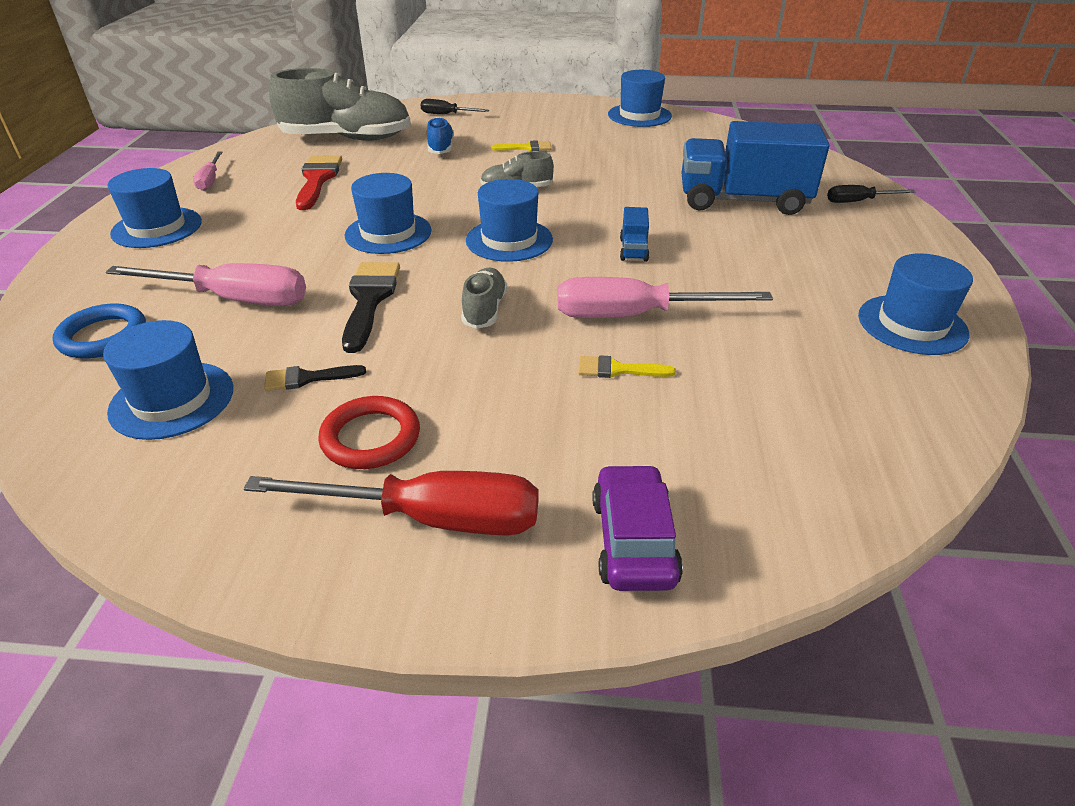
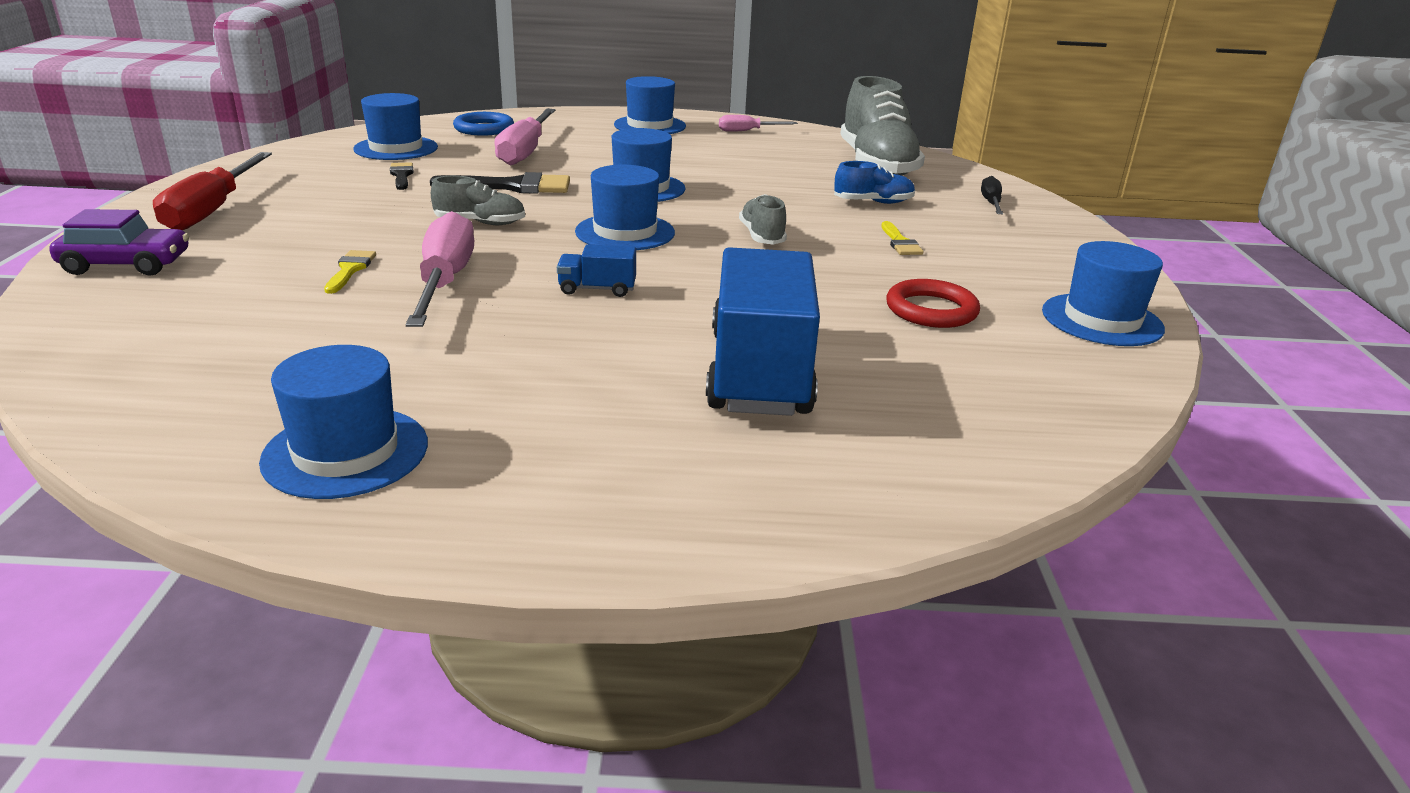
camera: 85 degrees right, 10 degrees down
red brush [296,155,342,210] -> none
red ring [318,396,420,469] -> red ring moved to [886,279,980,328]
black screwdriver [827,185,916,203] -> none

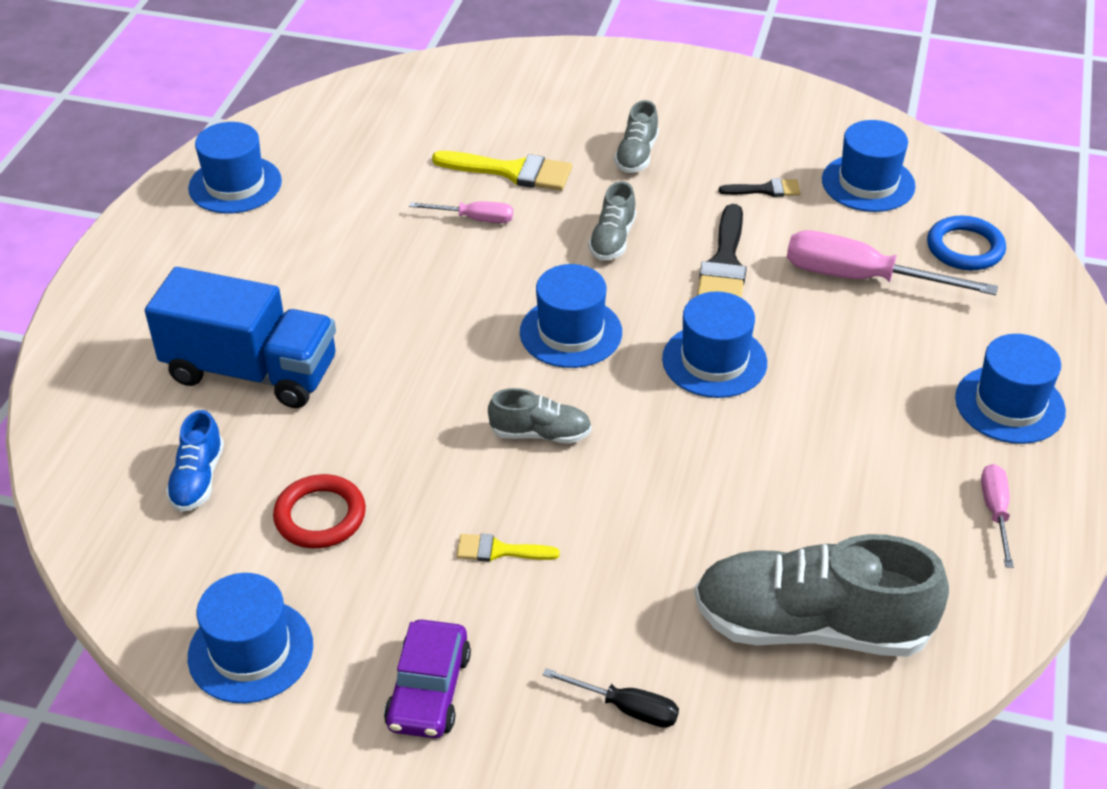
camera: 105 degrees right, 15 degrees up
purple car [49,209,189,275] -> purple car moved to [384,619,471,738]
red screwdriver [153,152,272,230] -> none
yellow brush [324,250,376,294] -> yellow brush [432,151,572,191], size x1.78
pink screwdriver [405,211,474,327] -> pink screwdriver [409,202,513,223], size x0.53
blue truck [557,244,636,297] -> none
blue shoe [834,161,915,204] -> blue shoe moved to [166,410,224,512]
none -> grey shoe [614,100,659,173]

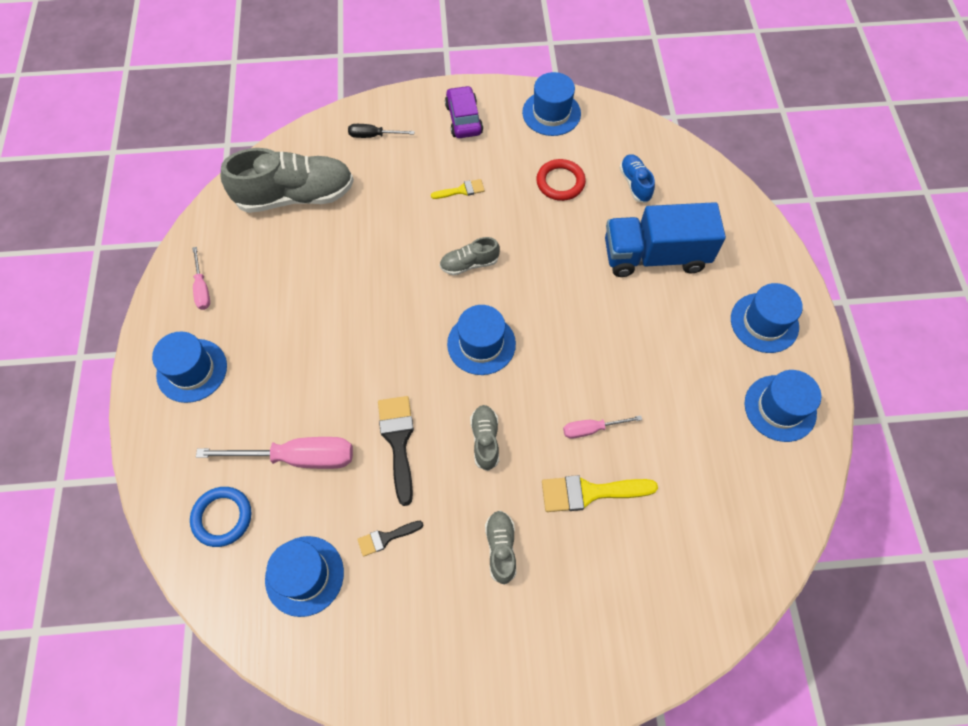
camera: 160 degrees right, 20 degrees up
blue hat [662,292,767,398] -> blue hat moved to [731,283,803,353]

